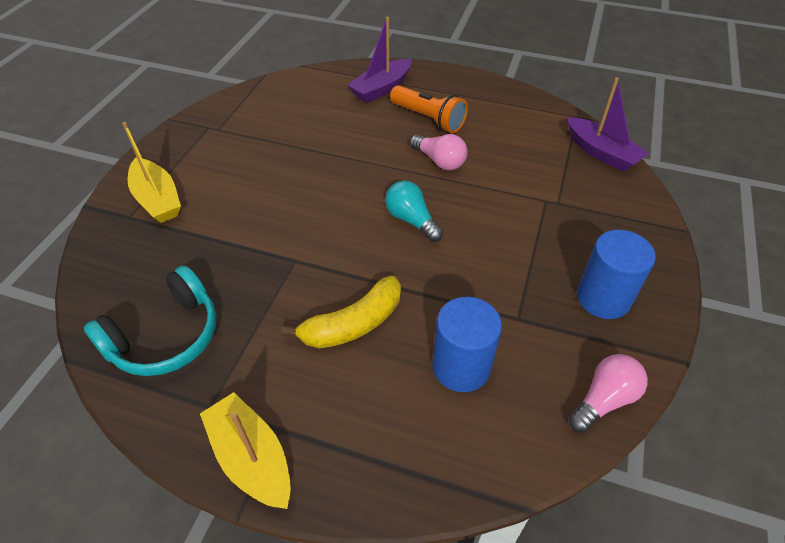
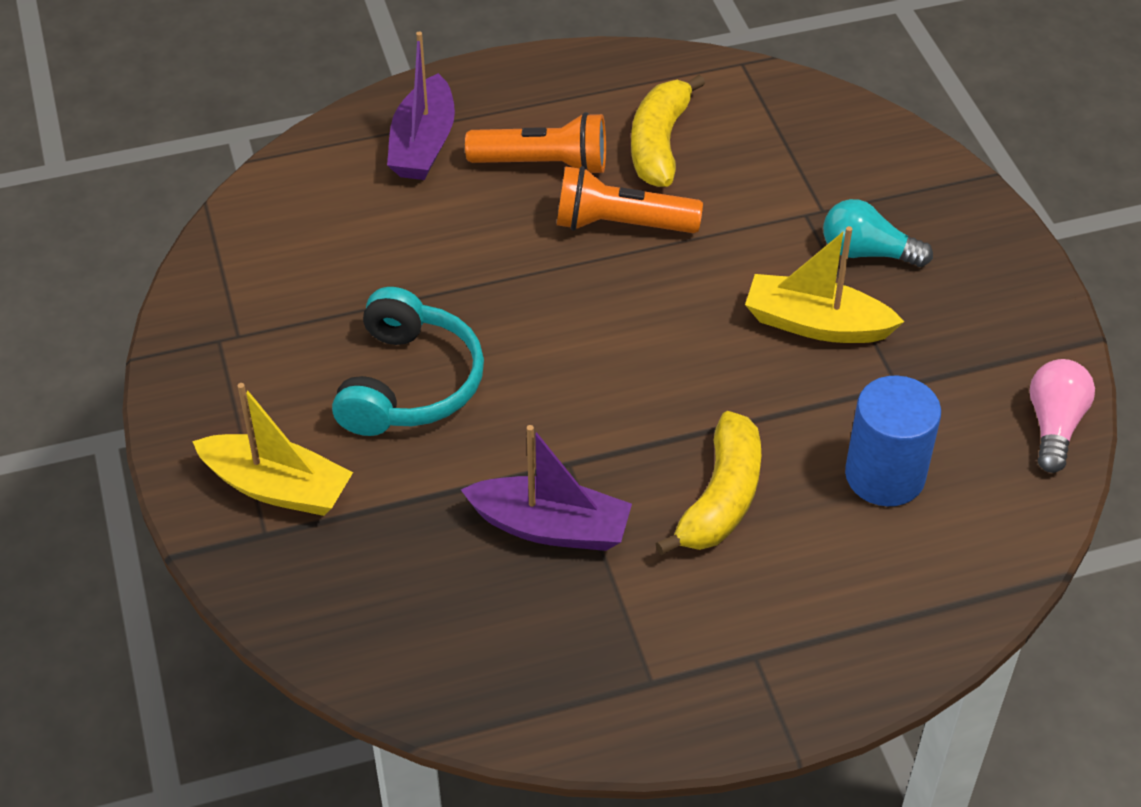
camera: 35 degrees left, 0 degrees up
turquoise headphones [84,266,217,376] -> turquoise headphones moved to [332,287,484,436]
yellow boat [200,392,291,509] -> yellow boat moved to [745,226,904,343]
turquoise light bulb [385,181,443,242] -> turquoise light bulb moved to [823,199,933,267]
pink light bulb [410,134,467,170] -> orange flashlight [557,166,703,233]
purple boat [567,77,649,172] -> purple boat moved to [461,425,632,551]
blue cylinder [577,230,655,319] -> none
none -> yellow banana [631,75,705,187]

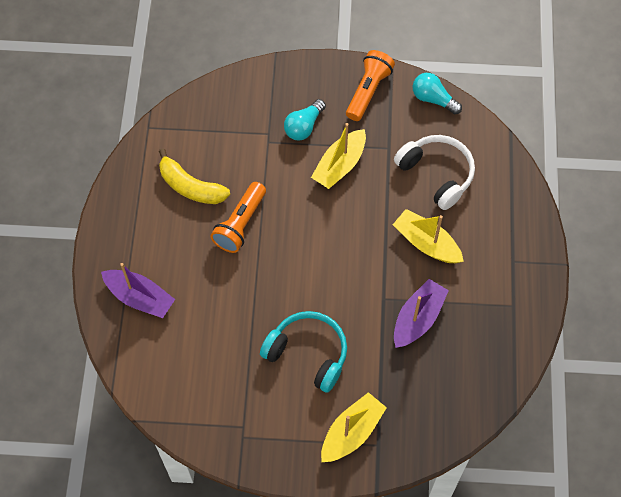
camera: 70 degrees left, 15 degrees up
orange flashlight [465,112,606,173] -> orange flashlight moved to [346,50,395,121]
yellow banana [655,411,761,555] -> yellow boat [393,209,464,263]
blue cylinder [845,375,941,506] -> white headphones [394,135,475,210]
pink light bulb [1030,359,1095,473] -> turquoise light bulb [412,73,462,114]

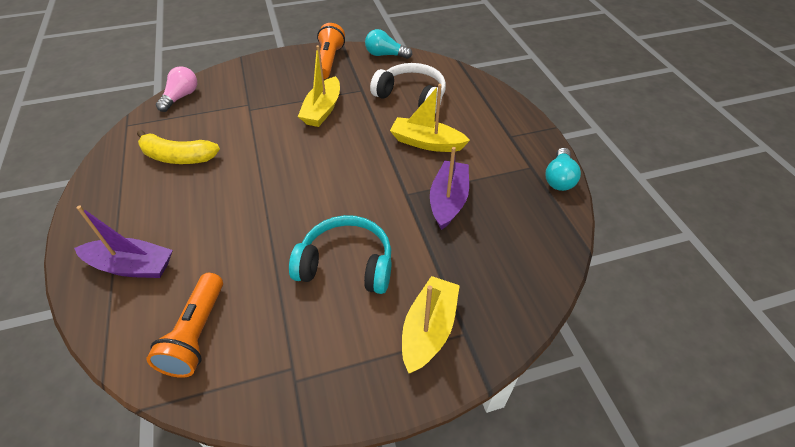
camera: 20 degrees left, 15 degrees down
orange flashlight [211,182,266,253] -> orange flashlight moved to [146,273,223,378]
turquoise light bulb [284,99,326,140] -> turquoise light bulb moved to [545,148,581,191]
none -> pink light bulb [156,66,197,112]

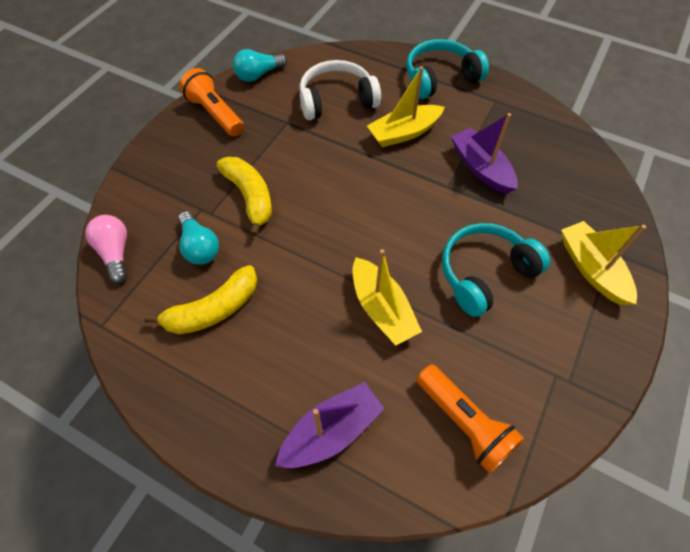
camera: 45 degrees left, 10 degrees up
yellow boat [298,45,340,127] -> yellow boat moved to [353,249,422,346]
turquoise light bulb [545,148,581,191] -> turquoise light bulb moved to [178,211,219,265]
none -> yellow banana [217,157,272,236]
none -> turquoise headphones [406,39,489,99]

